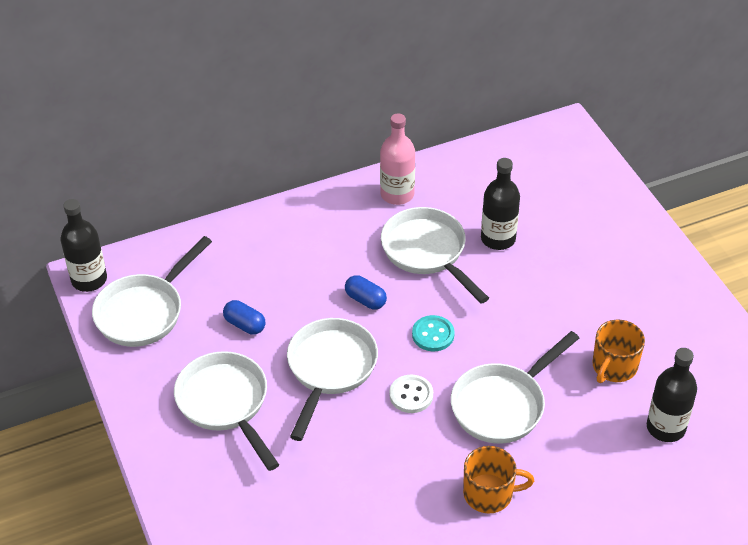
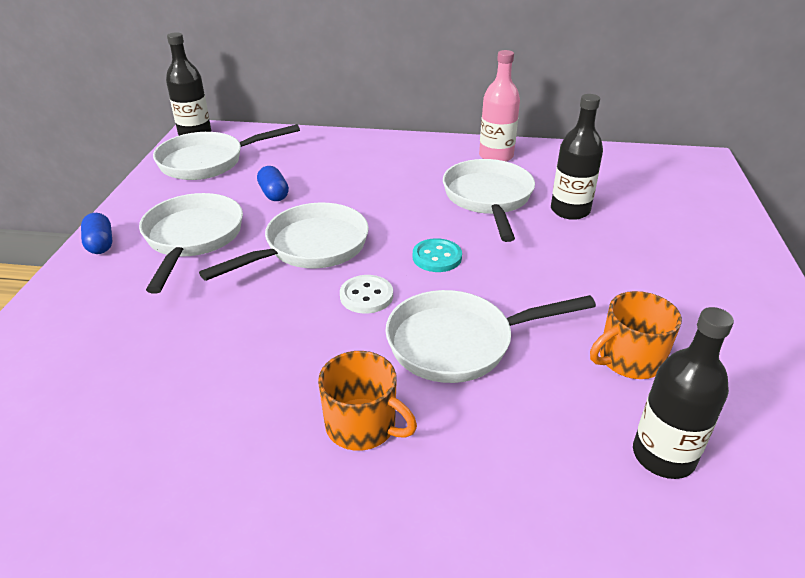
camera: 30 degrees right, 10 degrees down
blue capsule [345,275,387,309] -> blue capsule moved to [81,213,112,254]

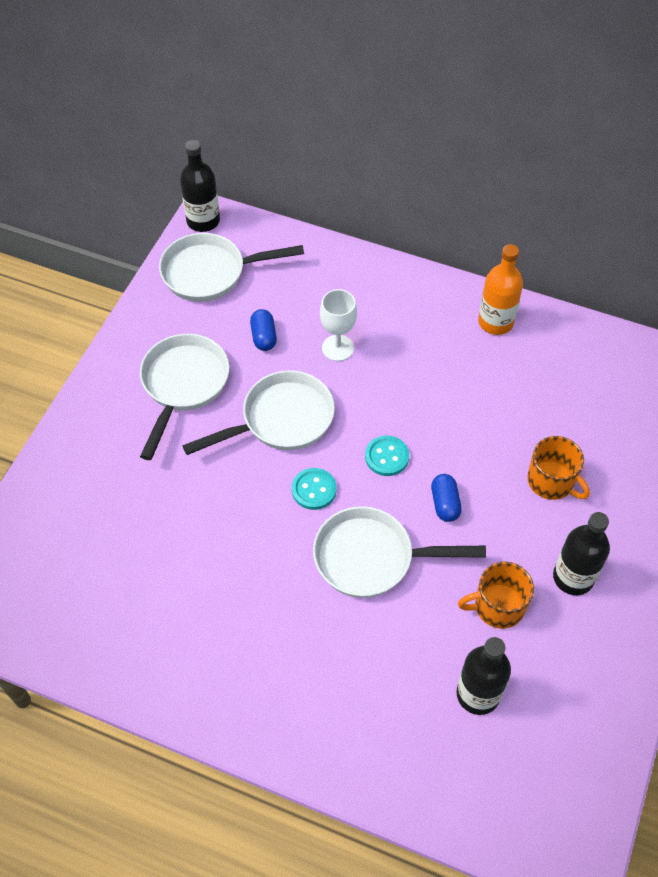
camera: 15 degrees right, 20 degrees up
blue capsule [81,213,112,254] -> blue capsule moved to [431,474,462,522]
orange mug [318,351,417,451] -> orange mug moved to [527,436,590,500]
white button [340,275,393,313] -> turquoise button [292,468,336,510]
white pan [443,159,535,242] -> none
pink bottle [479,50,520,162] -> orange bottle [478,244,523,335]
black bottle [551,94,603,220] -> black bottle moved to [553,512,610,595]
none -> white goblet [320,289,357,361]

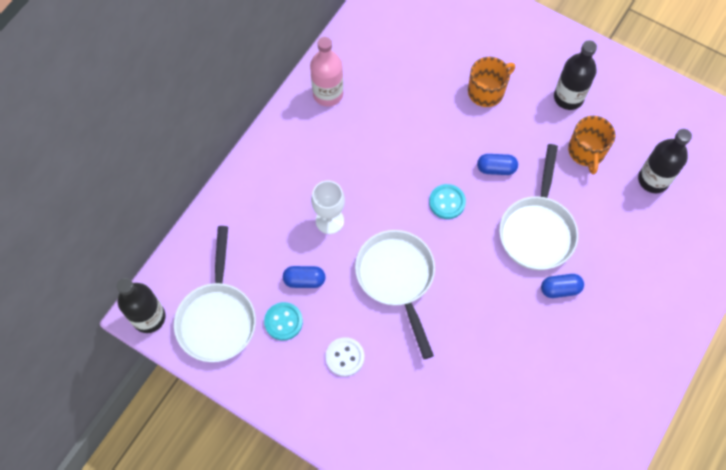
camera: 80 degrees left, 10 degrees up
white pan [140,334,229,460] -> white button [325,337,364,377]
turquoise button [292,468,336,510] -> turquoise button moved to [264,302,303,341]
orange bottle [478,244,523,335] -> pink bottle [310,37,343,107]
none -> blue capsule [541,274,584,298]

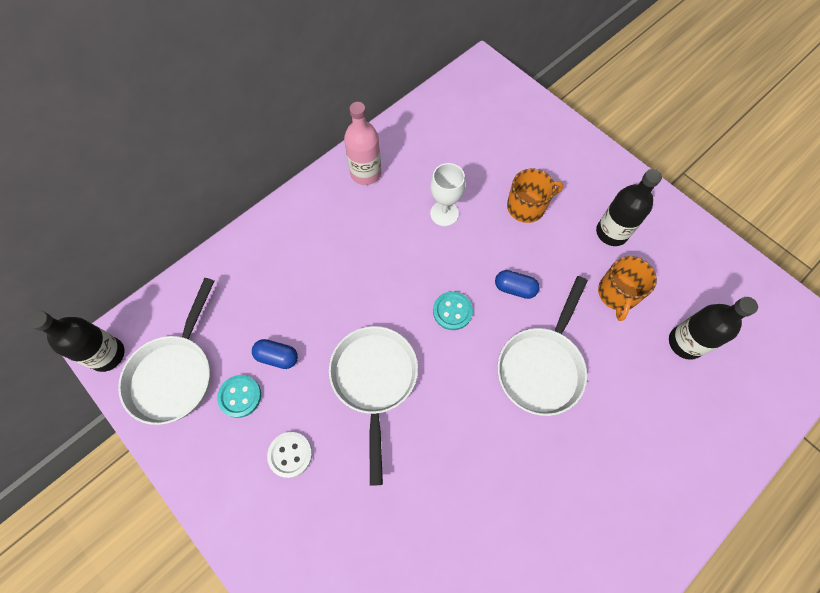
camera: 15 degrees right, 0 degrees up
white goblet [311,181,345,234] -> white goblet moved to [430,163,465,226]
blue capsule [541,274,584,298] -> none

